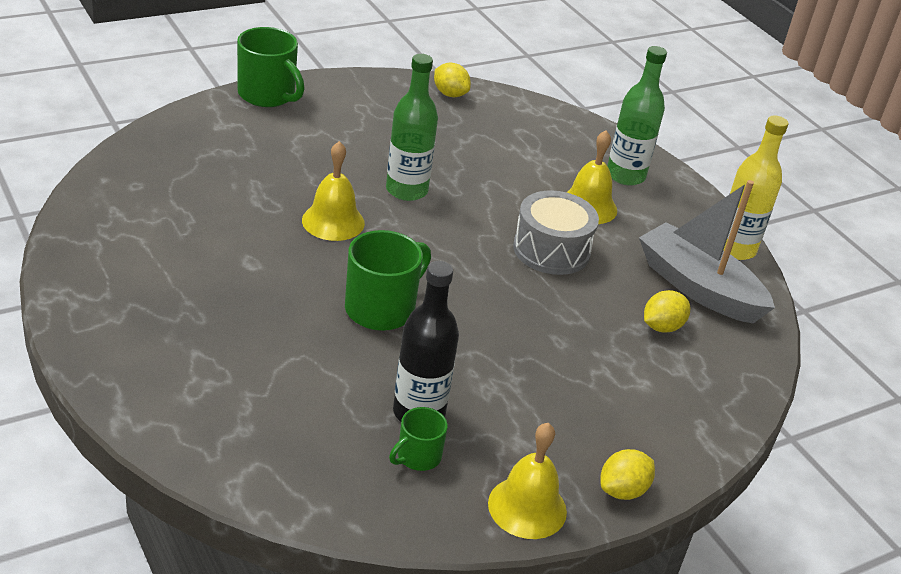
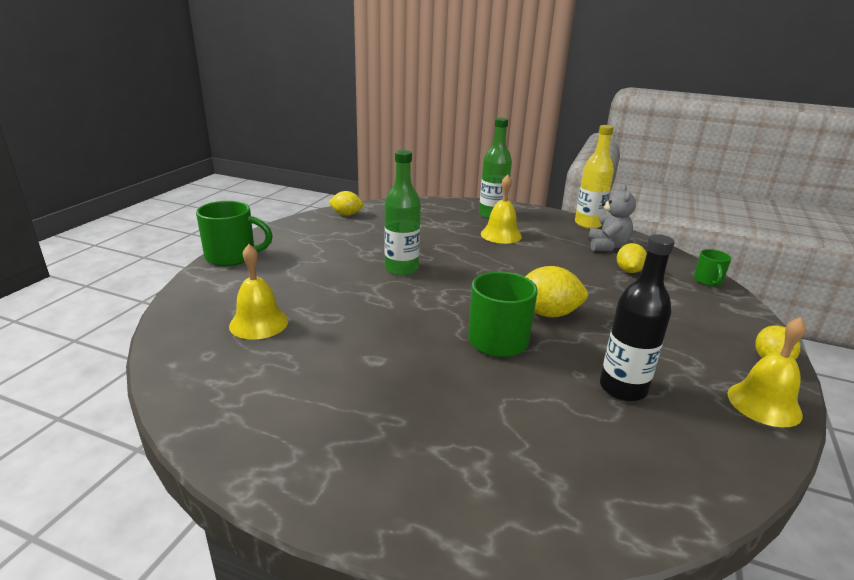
camera: 35 degrees left, 10 degrees down
yellow bell [302,141,365,241] -> yellow bell moved to [229,244,288,340]
green mug [389,407,448,471] -> green mug moved to [694,249,731,287]
grey drum [513,190,599,275] -> none
grey boat [639,180,775,323] -> grey teddy bear [588,184,636,251]
none -> yellow lemon [525,266,588,317]

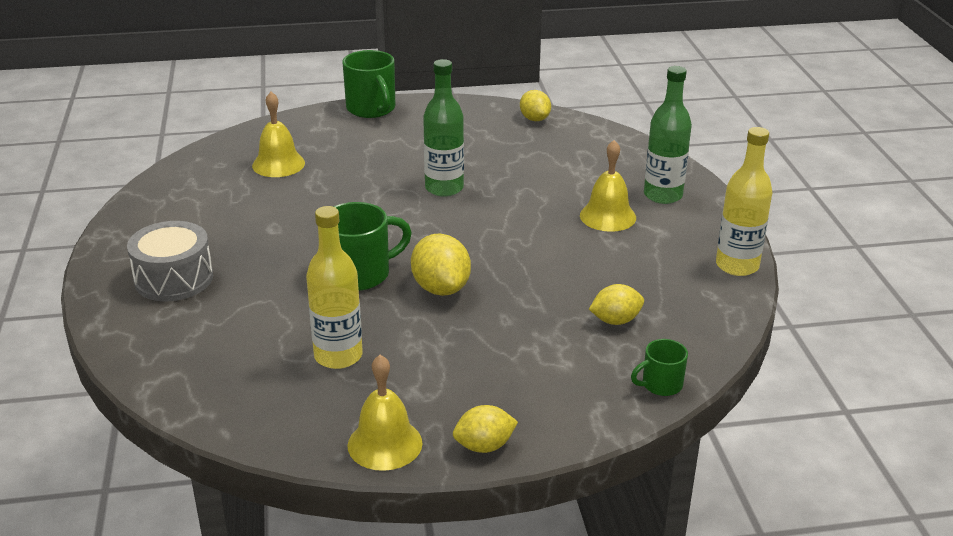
camera: 60 degrees right, 5 degrees up
grey teddy bear [588,184,636,251] -> none
black bottle [600,234,675,401] -> yellow bottle [306,206,363,369]
none -> grey drum [127,221,213,301]

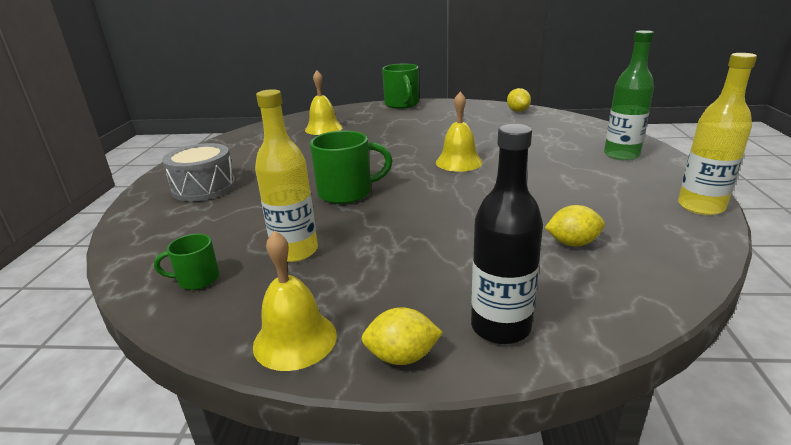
camera: 15 degrees right, 5 degrees down
yellow lemon [411,233,471,296] -> none
green bottle [423,59,464,197] -> none
yellow bell [580,140,636,232] -> yellow bell moved to [436,92,483,172]
green mug [631,339,688,396] -> green mug moved to [154,234,219,290]
none -> black bottle [471,124,543,344]

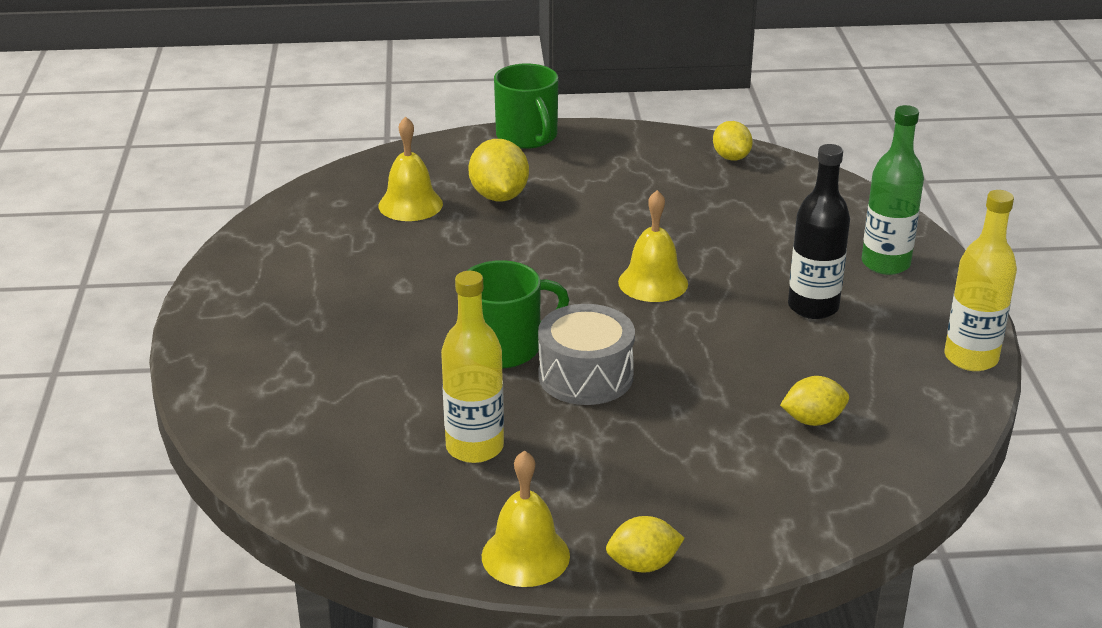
camera: 10 degrees left, 5 degrees up
green mug [154,234,219,290] -> none
grey drum [162,143,236,202] -> grey drum moved to [538,304,635,405]
black bottle [471,124,543,344] -> black bottle moved to [788,144,850,319]
none -> yellow lemon [468,139,529,202]

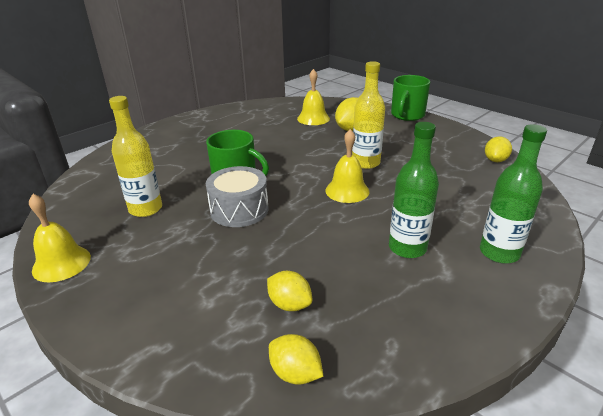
camera: 50 degrees right, 0 degrees up
yellow lemon [606,516,685,573] -> yellow lemon moved to [269,334,323,385]
black bottle [788,144,850,319] -> green bottle [389,122,439,258]
yellow bottle [945,190,1017,371] -> yellow bottle moved to [352,61,385,169]

